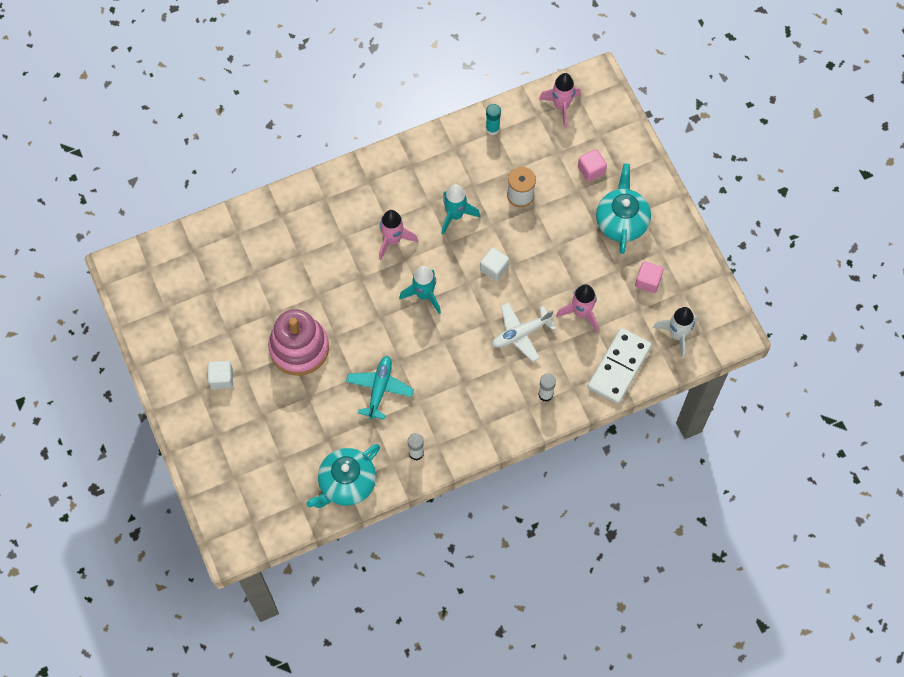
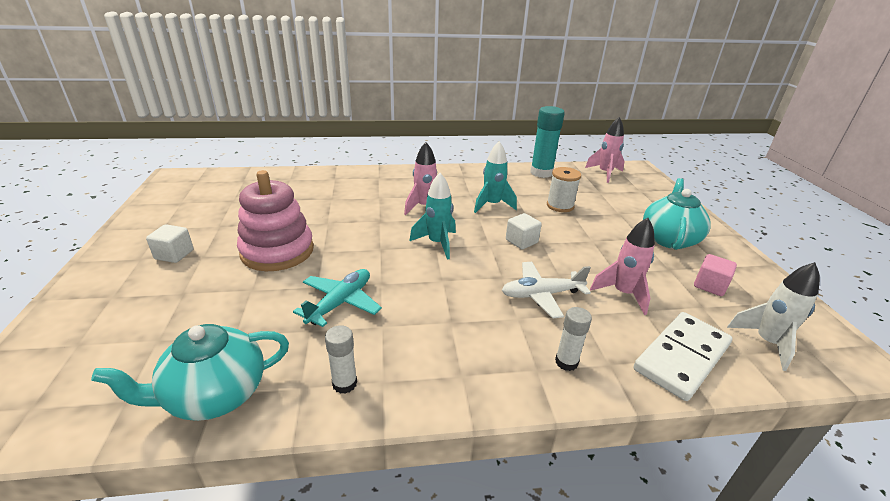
camera: 15 degrees right, 35 degrees down
turquoise glue stick [486,104,501,135] -> turquoise glue stick [530,106,565,178], size x1.83
pink cube [578,149,607,182] -> none

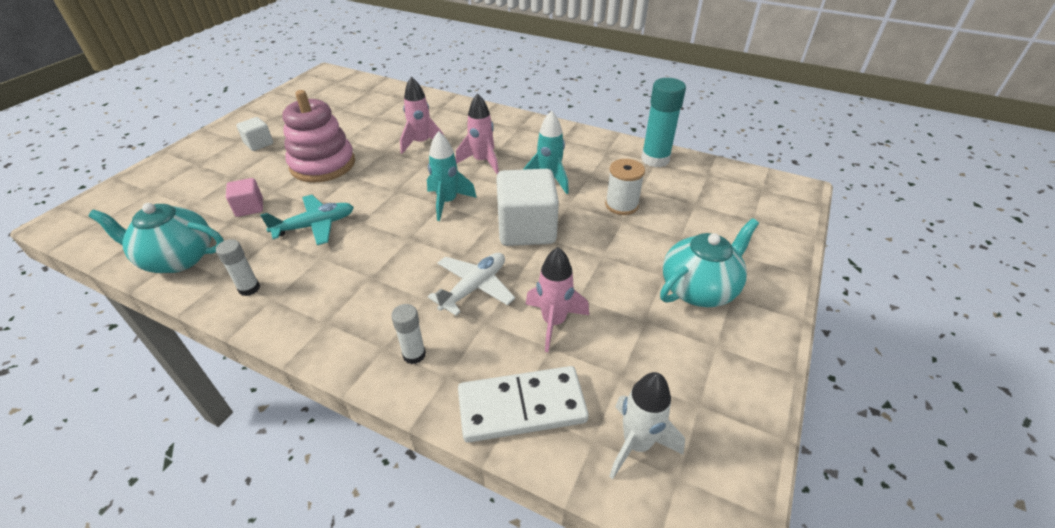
camera: 35 degrees right, 10 degrees up
white plane [502,262,591,318] -> white plane turned 105 degrees clockwise [428,253,515,316]
white cube [506,213,542,249] -> white cube [496,169,559,246], size x1.99
pink rocket [585,117,625,183] -> pink rocket moved to [400,76,444,154]
pink cube [694,254,737,296] -> pink cube moved to [226,178,263,217]

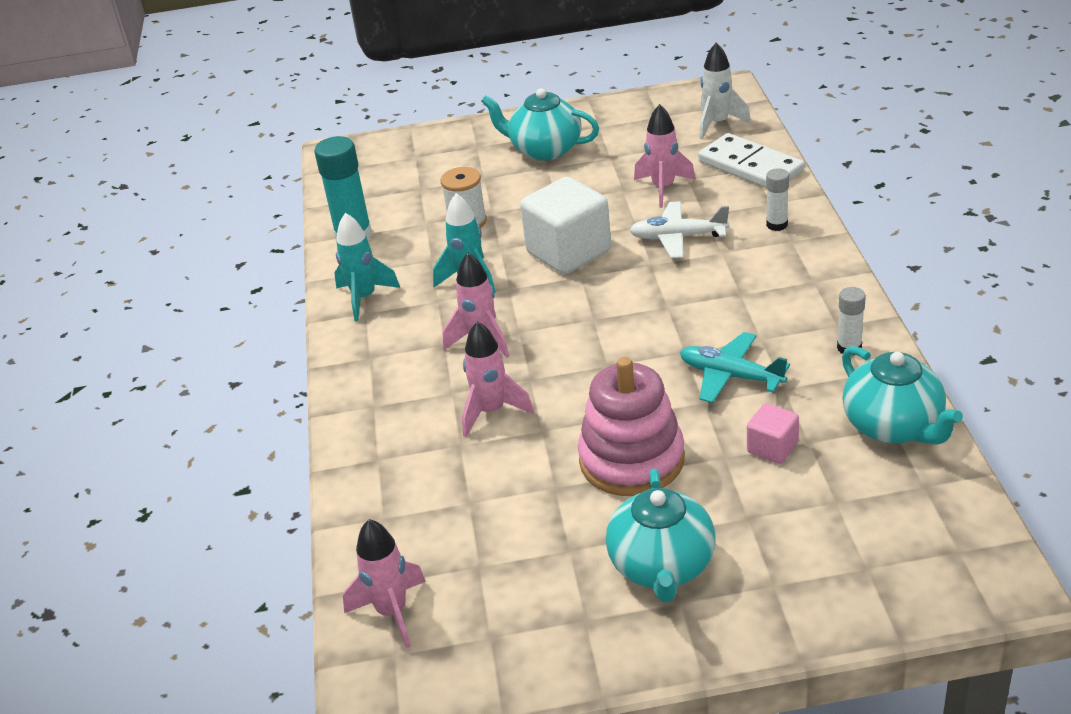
camera: 120 degrees left, 5 degrees down
white cube [237,117,273,151] -> turquoise teapot [606,469,716,602]
turquoise rocket [427,131,477,221] -> turquoise rocket moved to [334,213,400,322]
none -> pink rocket [343,519,426,648]

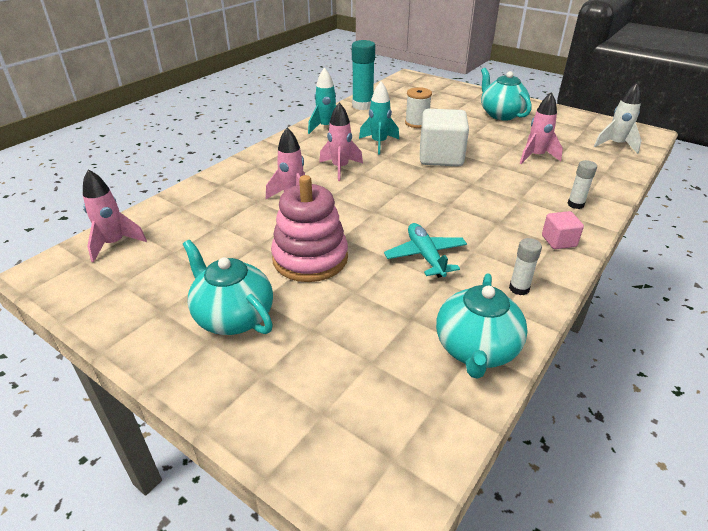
camera: 40 degrees right, 0 degrees up
turquoise teapot [606,469,716,602] -> turquoise teapot turned 90 degrees clockwise [183,240,273,335]
white plane [629,201,729,258] -> none
white domino [698,133,804,188] -> none
pink cube [747,403,799,464] -> pink cube moved to [542,211,584,249]

